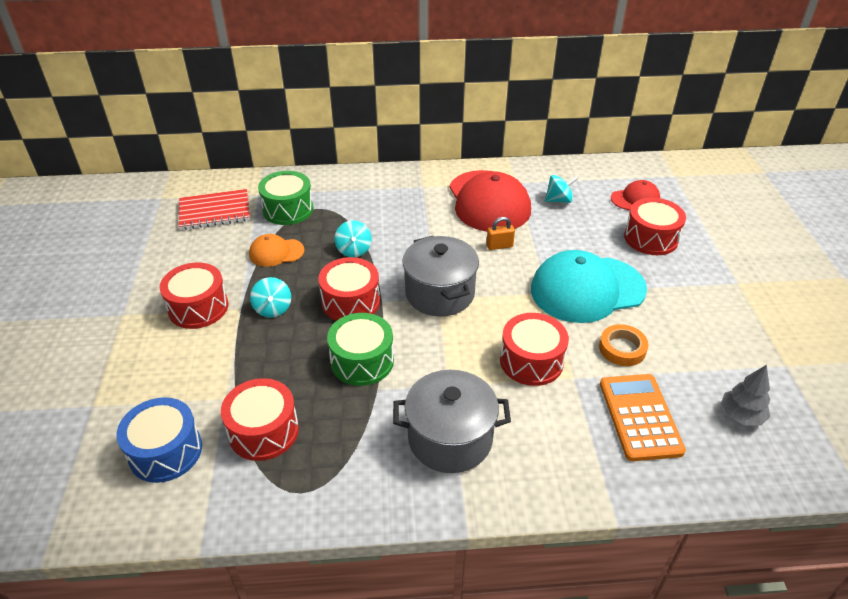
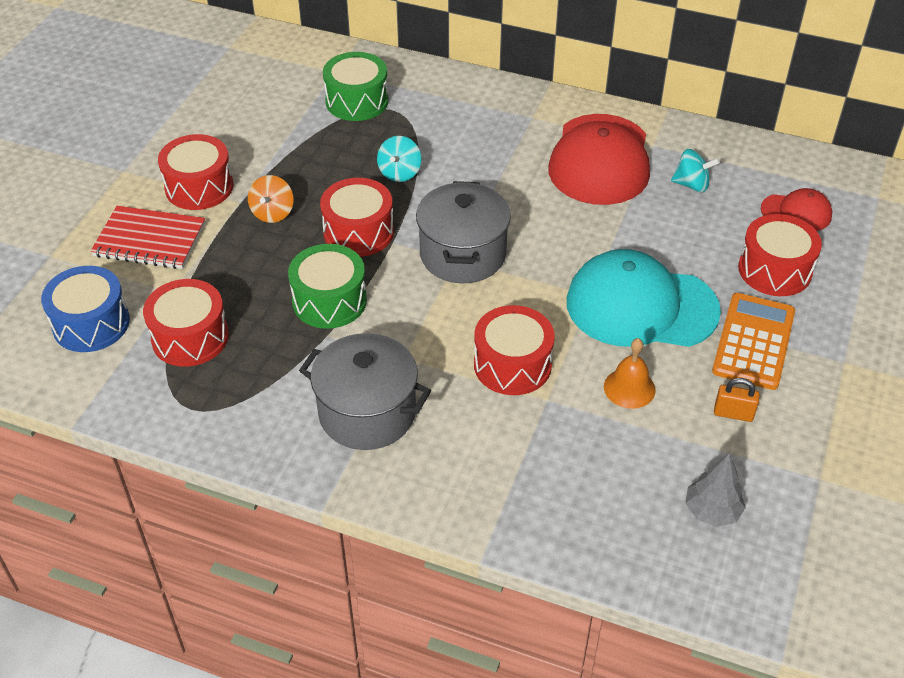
camera: 25 degrees right, 5 degrees up
red notebook [179,189,250,230] -> red notebook moved to [90,206,205,269]
orange cap [249,234,304,267] -> none
turquoise spinning top [250,277,291,318] -> orange spinning top [248,175,293,223]
orange padlock [486,217,515,250] -> orange padlock moved to [714,378,760,422]
orange tape [599,324,649,366] -> orange bell [604,338,655,409]
orange calculator [600,374,686,461] -> orange calculator moved to [712,293,795,390]

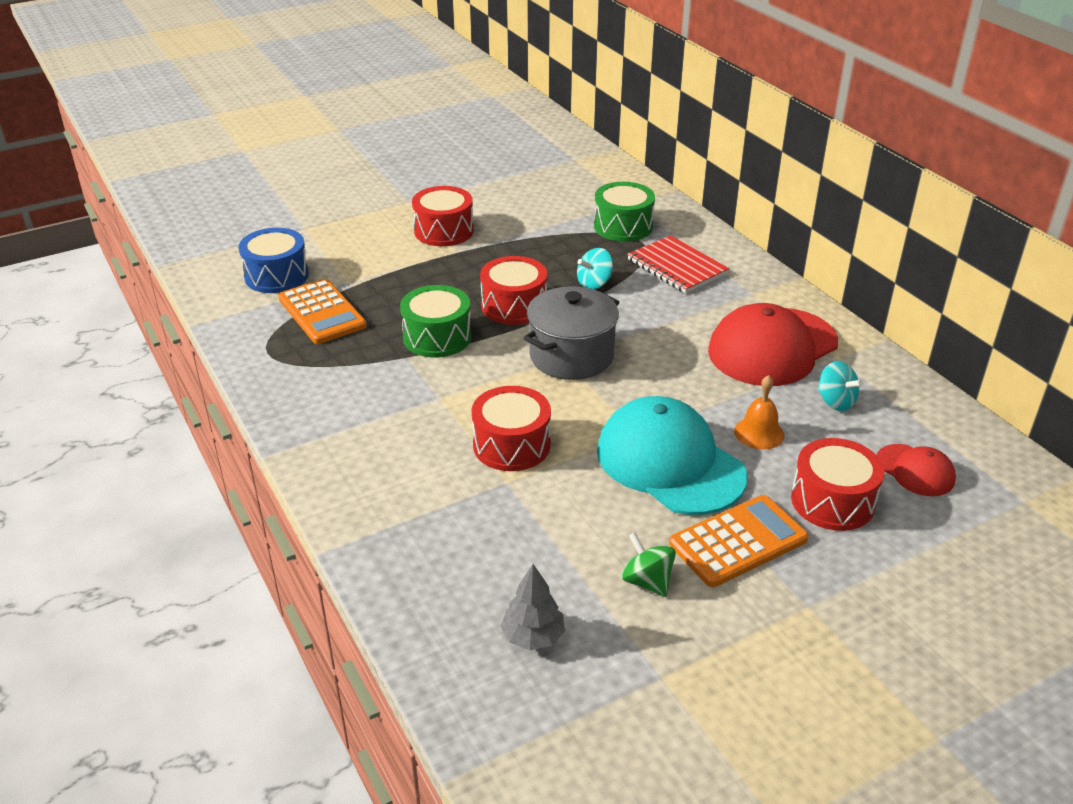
camera: 40 degrees right, 10 degrees down
red notebook [90,206,205,269] -> red notebook moved to [627,235,729,293]
red drum [143,279,229,367] -> orange calculator [278,279,367,344]
orange spinning top [248,175,293,223] -> none
grey pot [299,333,431,450] -> none
orange bell [604,338,655,409] -> orange bell moved to [734,375,784,450]
orange padlock [714,378,760,422] -> green spinning top [621,532,676,597]

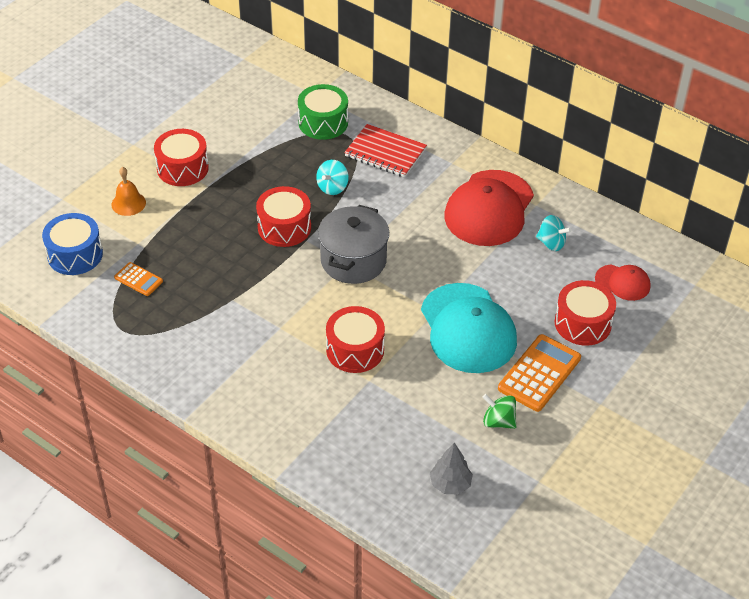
camera: 25 degrees left, 10 degrees up
orange calculator [278,279,367,344] -> orange calculator [114,262,163,296], size x0.54
green drum [400,285,472,357] -> none
turquoise cap [597,396,748,515] -> turquoise cap turned 135 degrees counterclockwise [421,283,517,373]
orange bell [734,375,784,450] -> orange bell moved to [111,167,146,216]

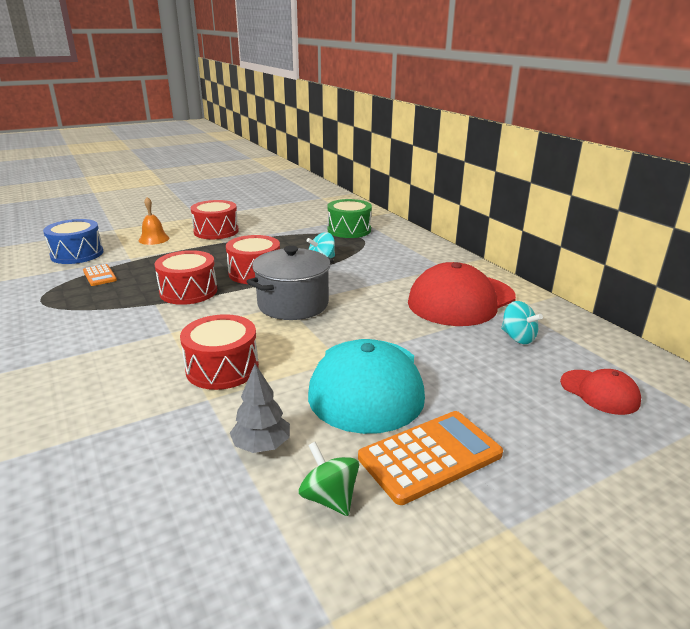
camera: 25 degrees right, 20 degrees down
red notebook [344,124,427,177] -> none
grey tree [430,443,473,494] -> grey tree moved to [230,364,290,453]
red drum [555,280,616,346] -> red drum moved to [154,250,217,305]

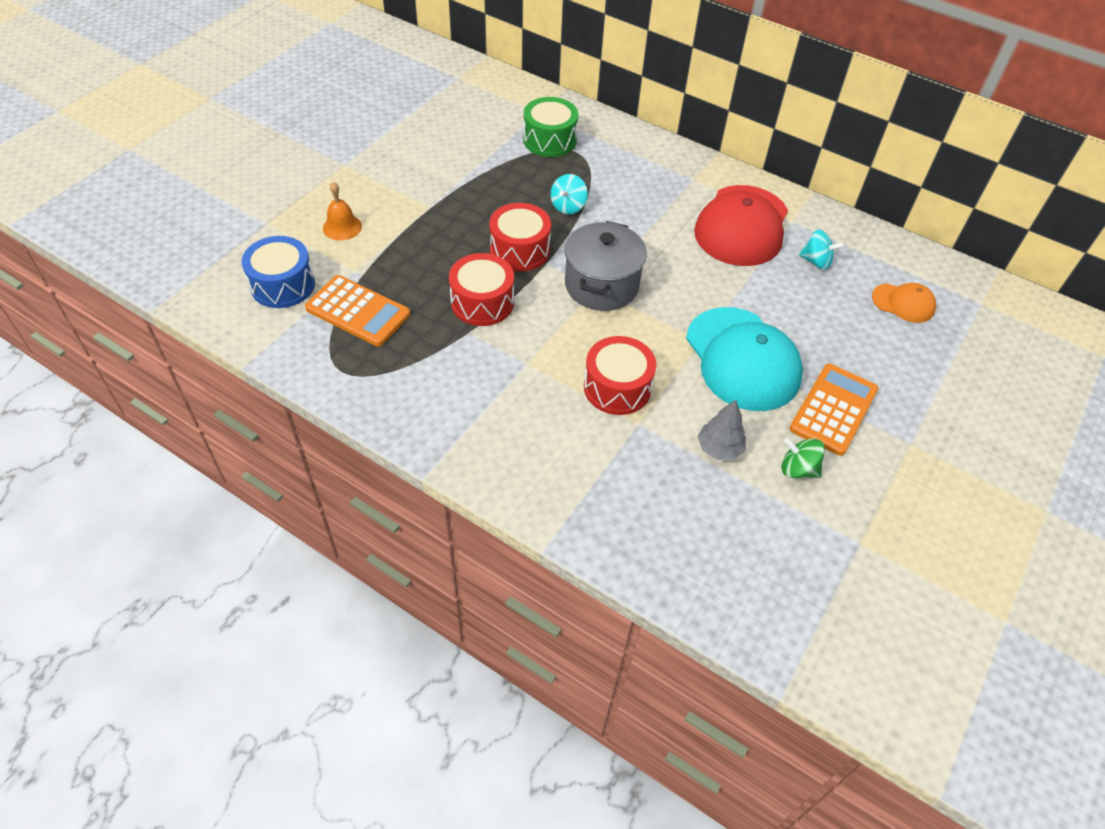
camera: 30 degrees left, 25 degrees up
orange calculator [83,264,117,286] -> orange calculator [305,275,410,347], size x1.84
red drum [191,200,239,239] -> none
red cap [560,369,641,415] -> orange cap [872,283,936,323]

